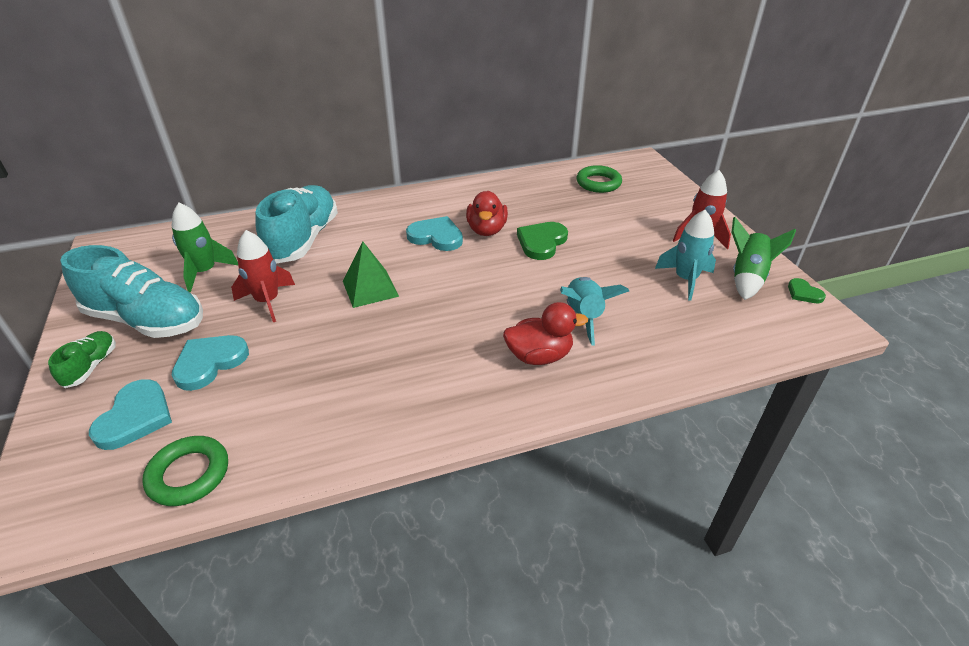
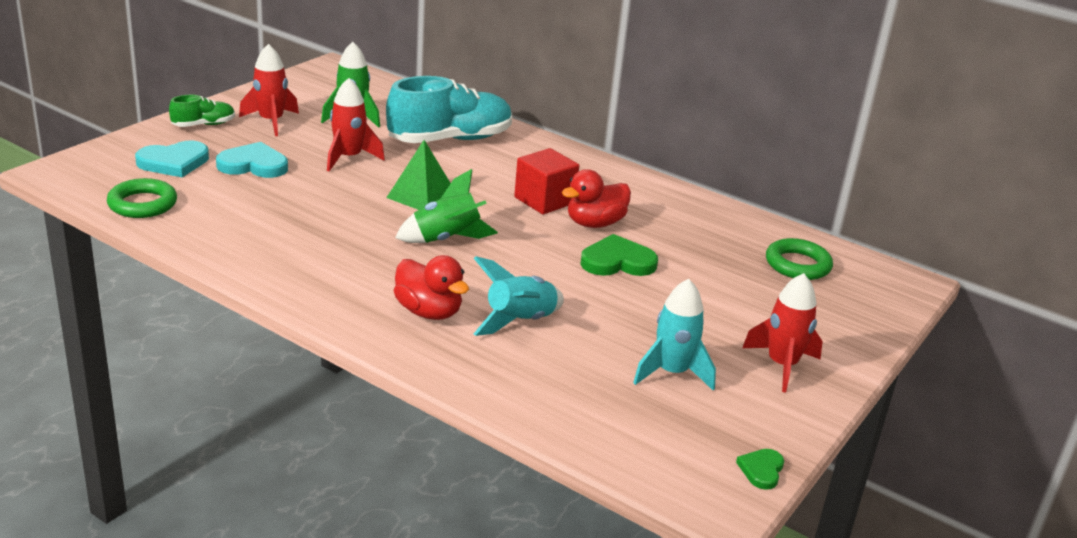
camera: 50 degrees right, 10 degrees down
turquoise shoe [60,245,203,338] -> red rocket [239,44,299,136]
turquoise heart [406,216,463,251] -> red cube [514,148,579,214]
green rocket [731,217,796,300] -> green rocket moved to [395,169,498,243]

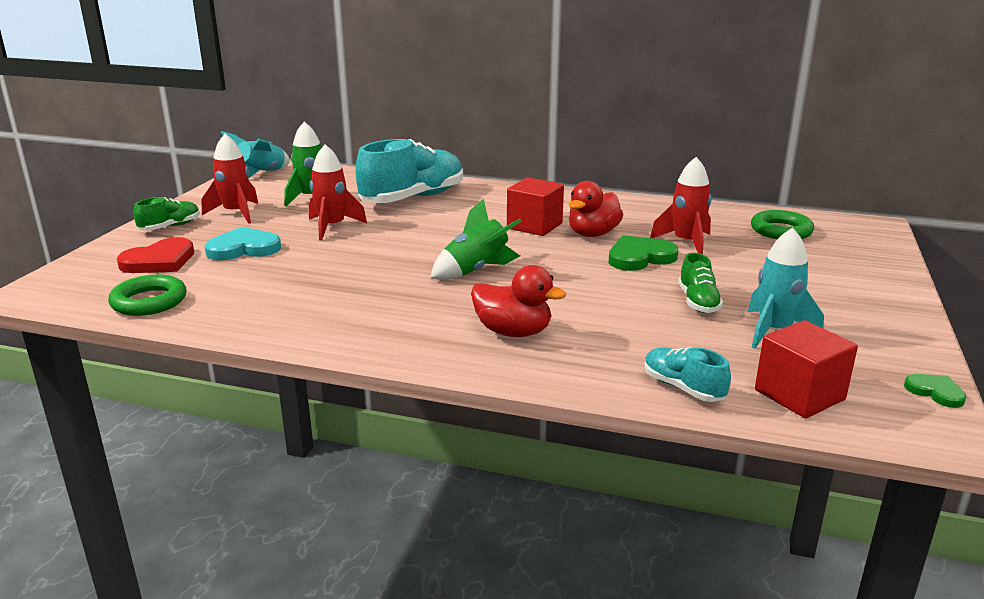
camera: 15 degrees left, 5 degrees down
turquoise heart [135,141,209,177] -> red heart [117,237,194,273]
green pyramid [386,140,451,210] -> none
turquoise rocket [474,256,564,336] -> turquoise rocket moved to [221,131,290,178]
green heart [736,449,784,490] -> green heart turned 135 degrees clockwise [904,374,967,408]
red rocket [742,273,823,392] -> red rocket moved to [650,157,712,254]
none -> turquoise shoe [644,347,731,402]
none -> green shoe [678,253,723,313]
none -> red cube [755,320,858,418]

